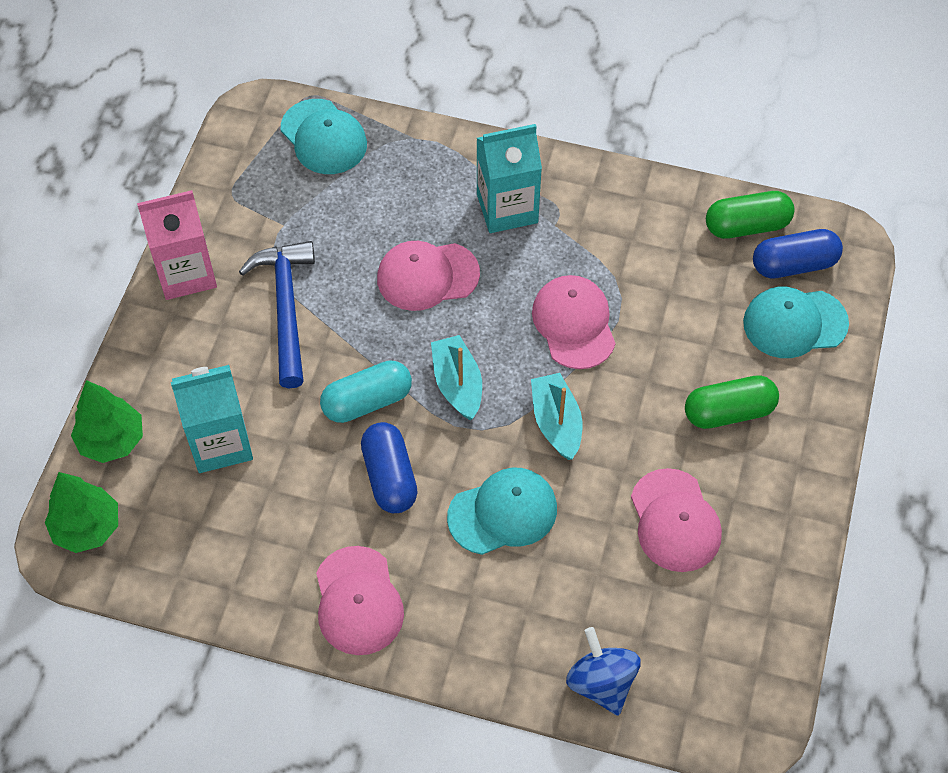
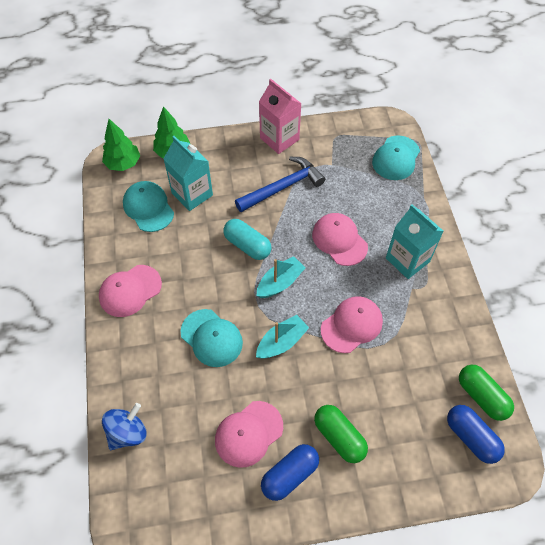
camera: 65 degrees right, 0 degrees up
blue capsule [361,422,418,513] -> blue capsule moved to [261,444,319,501]
turquoise cap [743,287,849,358] -> turquoise cap moved to [123,181,174,232]

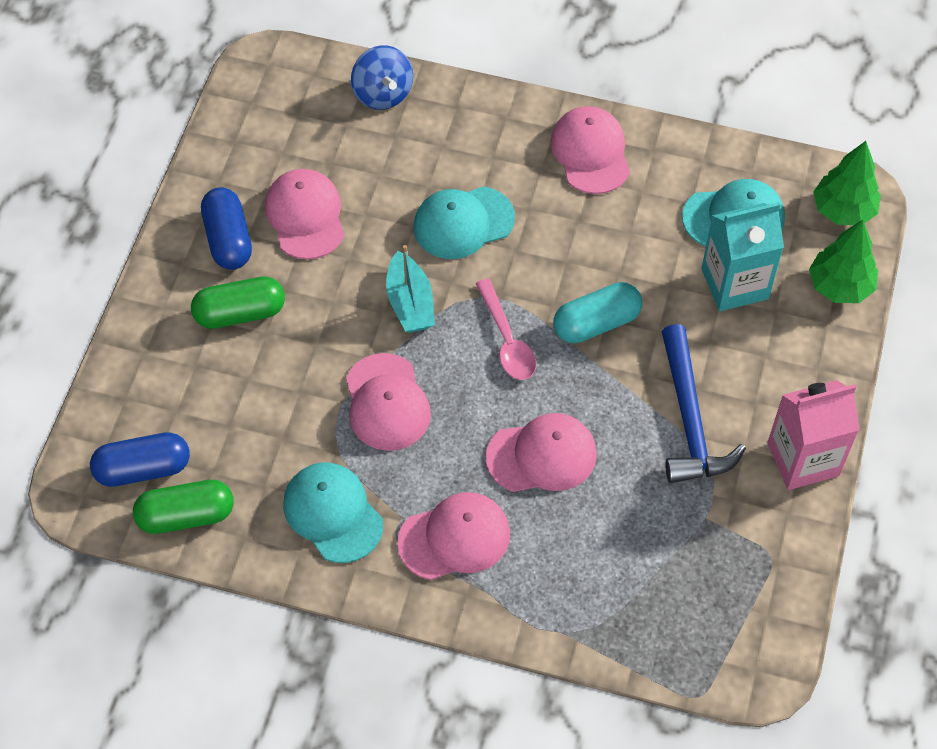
camera: 115 degrees right, 0 degrees up
turquoise boat [257,256,306,298] -> pink spoon [476,279,536,380]
turquoise cap [372,136,420,180] -> turquoise cap moved to [283,462,383,563]
turquoise carton [386,204,443,279] -> pink cap [397,492,510,580]

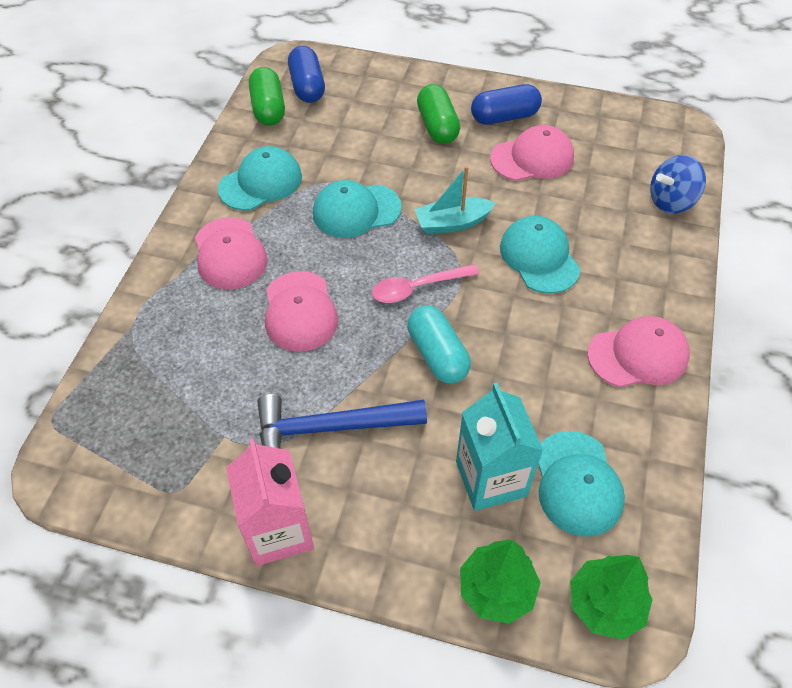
camera: 90 degrees right, 5 degrees down
pink cap [346,353,431,451] -> turquoise cap [313,180,402,238]

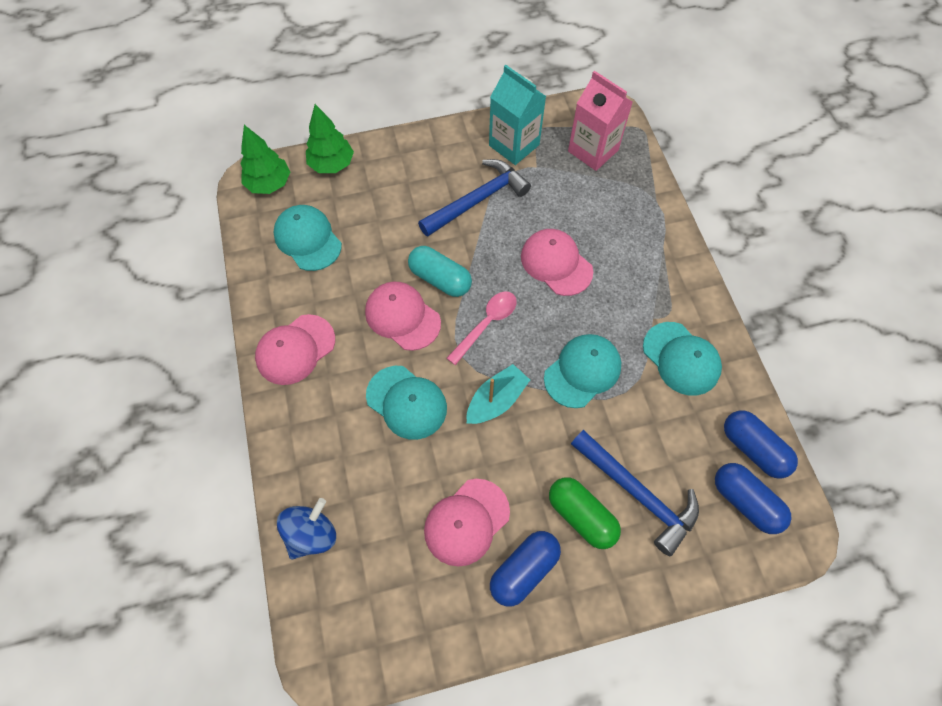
camera: 150 degrees right, 10 degrees up
pink cap [195,217,268,289] -> pink cap moved to [365,282,441,351]
turquoise cap [218,146,302,211] -> turquoise cap turned 60 degrees counterclockwise [643,322,722,396]
pink carton [226,438,314,566] -> pink carton moved to [568,71,633,171]
green capsule [249,67,285,126] -> blue capsule [724,411,798,478]
turquoise carton [456,383,543,511] -> turquoise carton moved to [489,65,546,165]
none -> blue hammer [571,430,699,556]

